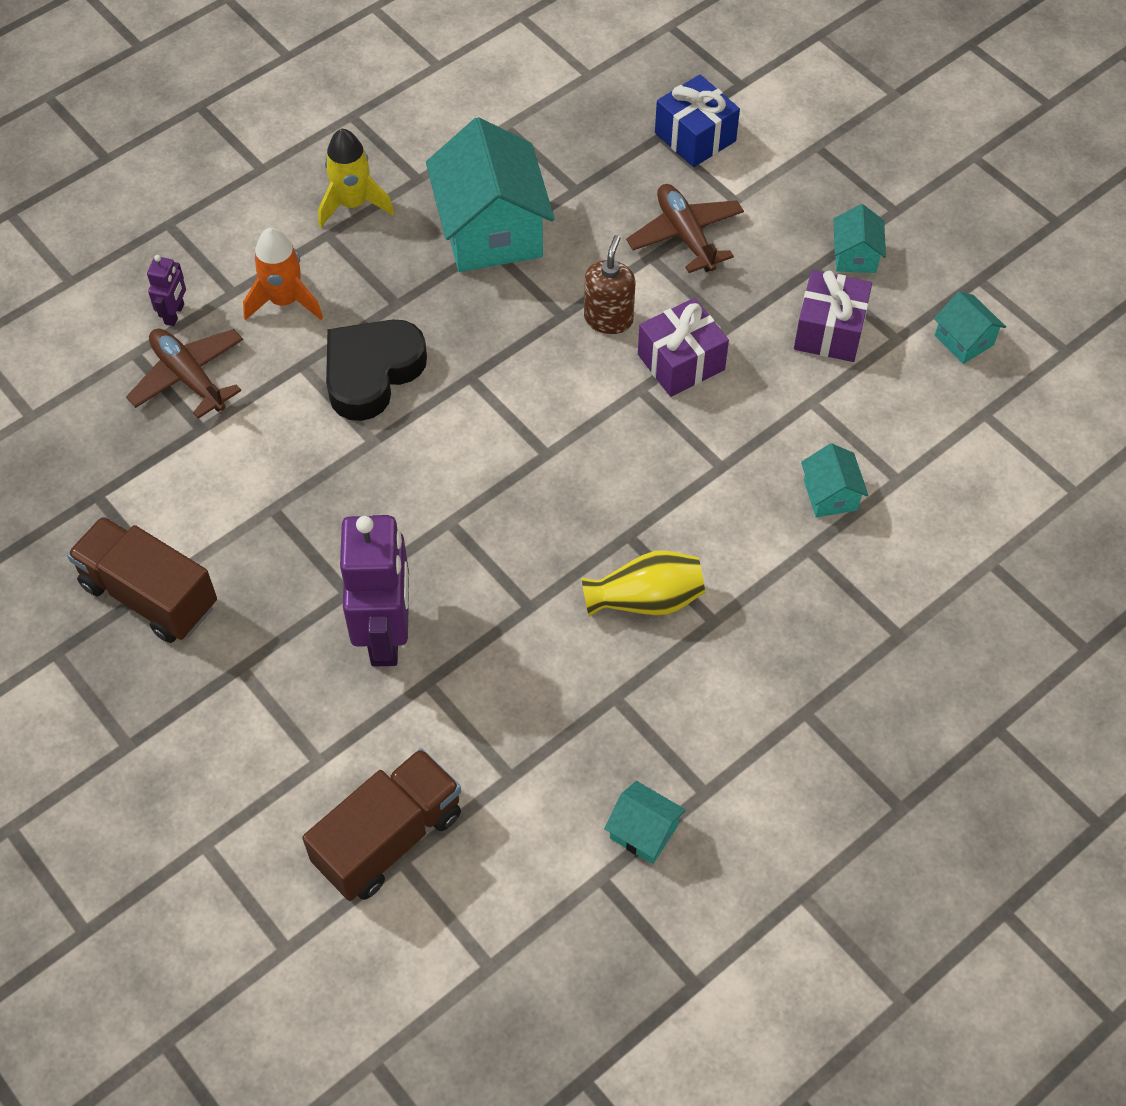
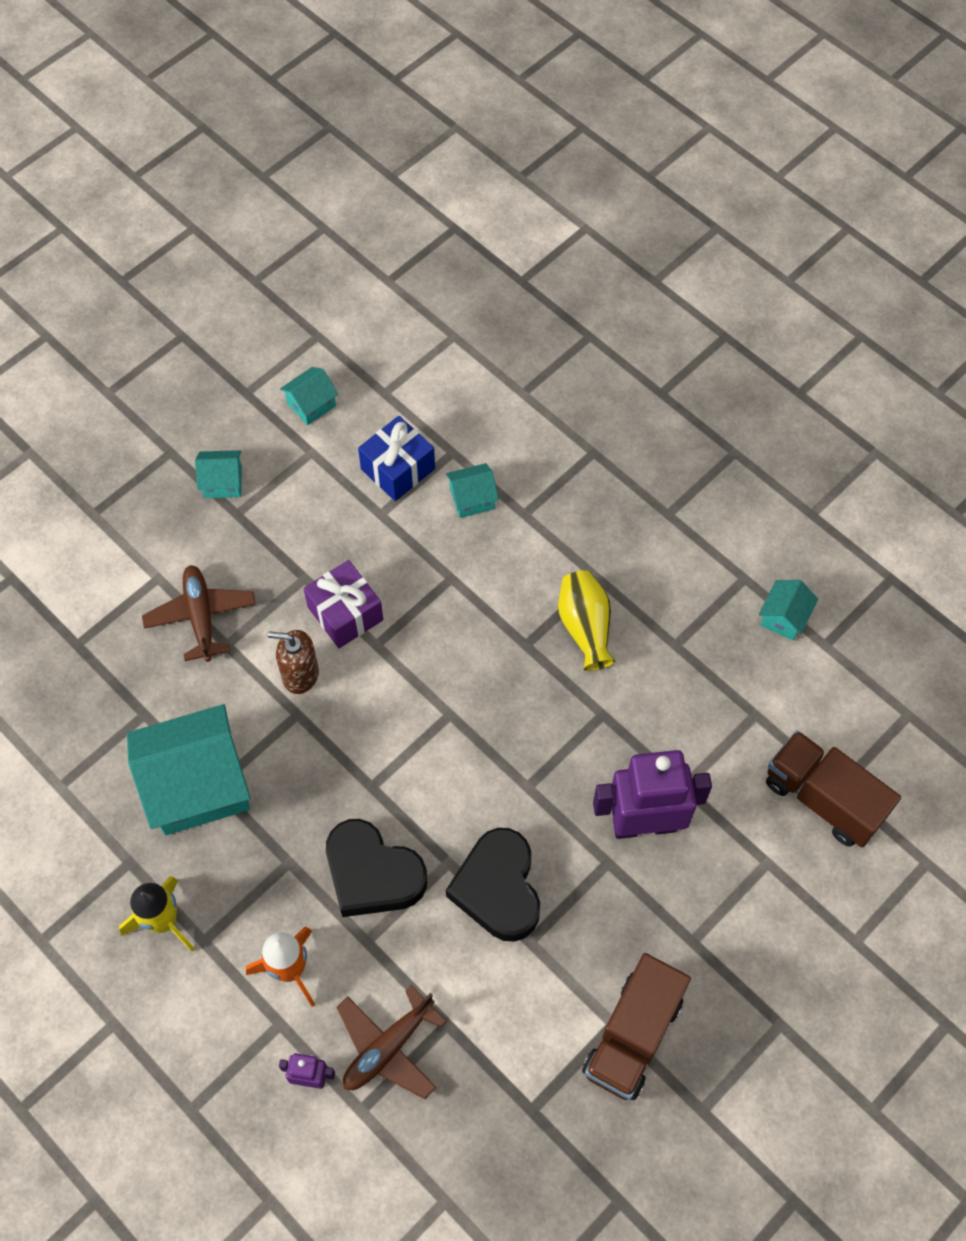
camera: 95 degrees left, 5 degrees up
brown plane [626,184,744,273] -> brown plane turned 105 degrees clockwise [142,565,256,662]
blue gift [655,75,740,167] -> blue gift moved to [358,416,435,501]
purple gift [794,270,872,362] -> none
none -> black heart [446,828,540,942]

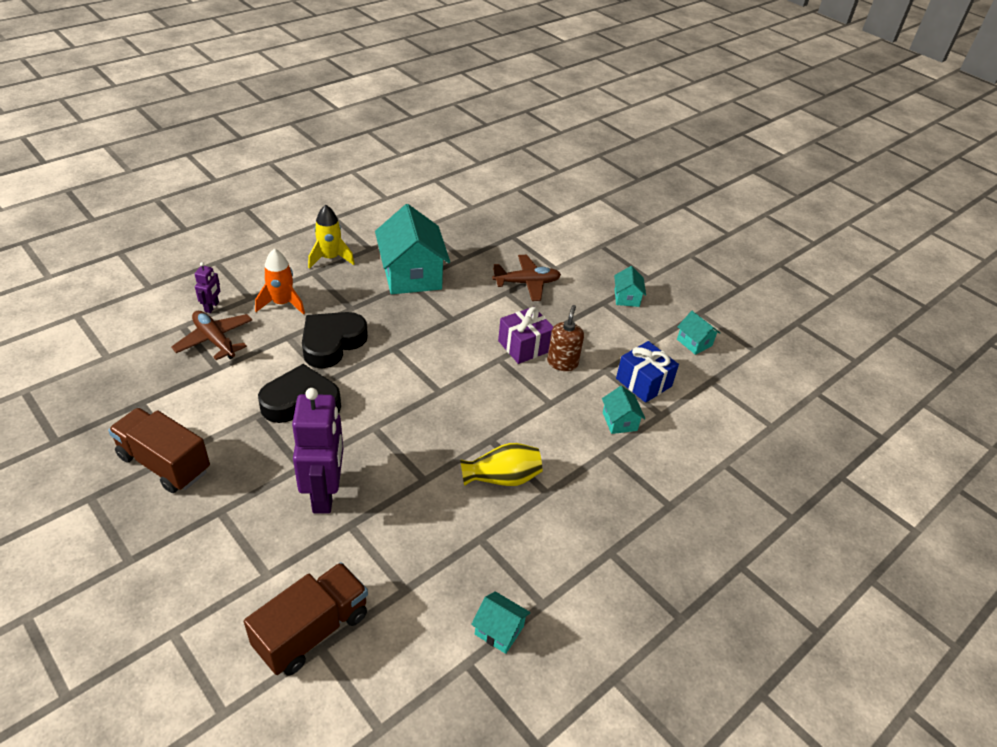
camera: 90 degrees right, 20 degrees down
brown soap dispenser [268,630,319,694] -> brown soap dispenser moved to [547,305,584,371]

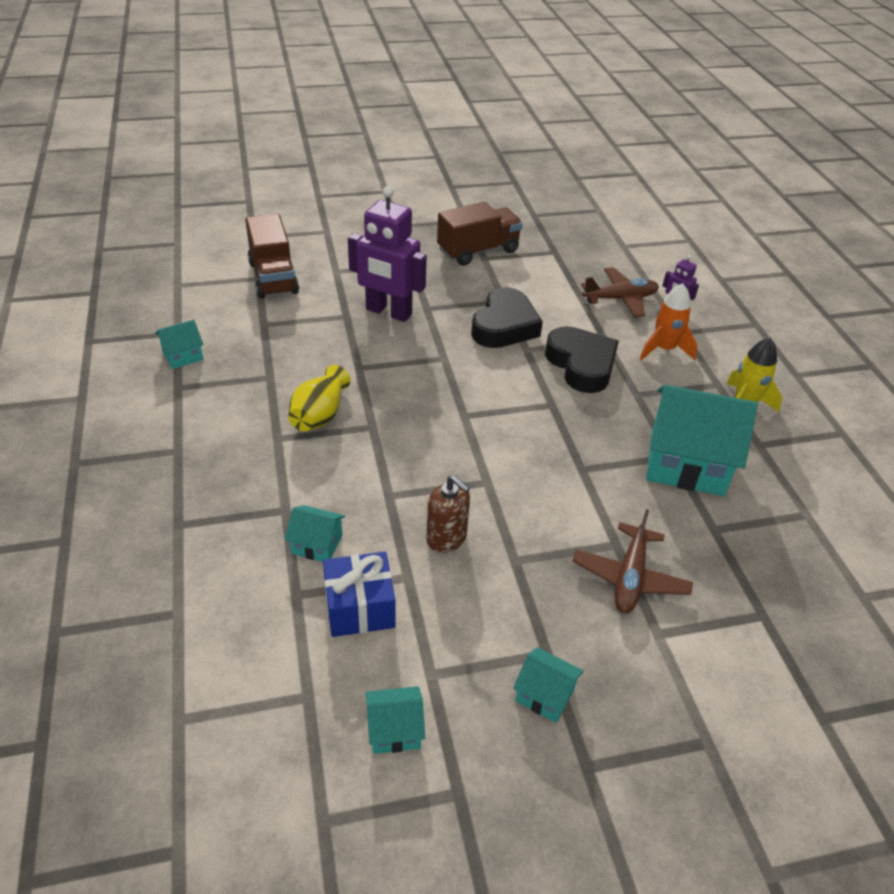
camera: 120 degrees right, 0 degrees up
purple gift [498,307,553,364] -> none

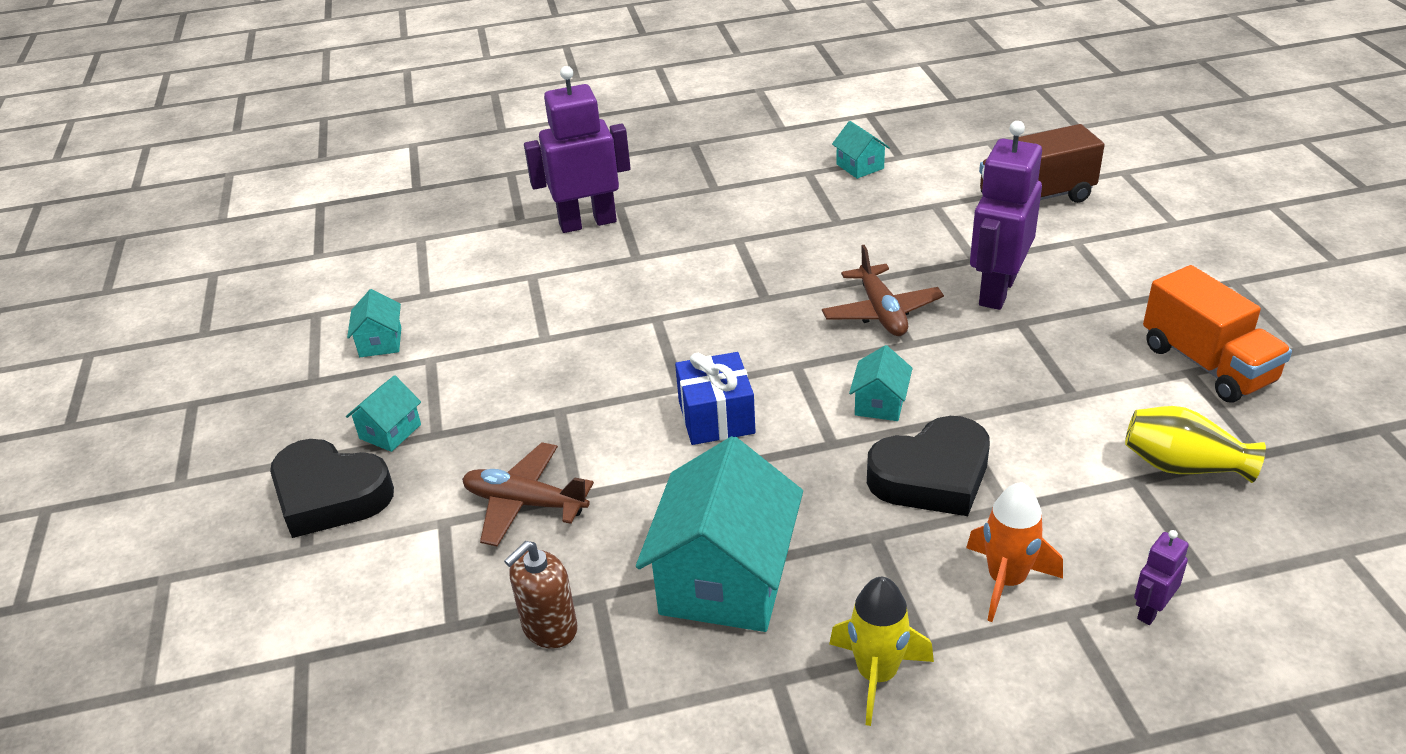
camera: 95 degrees right, 5 degrees down
turquoise house [285,505,345,562] -> turquoise house moved to [849,345,913,421]
yellow vase [288,365,351,431] -> yellow vase moved to [1125,406,1266,483]
blue gift [323,552,395,637] -> blue gift moved to [675,352,755,445]
brown soap dispenser [426,475,470,553] -> brown soap dispenser moved to [504,541,578,648]
brown truck [437,201,523,266] -> orange truck [1143,265,1292,403]
black heart [471,287,543,348] -> black heart moved to [270,439,394,538]
brown plane [581,267,659,317] -> brown plane moved to [822,245,944,336]
none -> purple robot [524,66,630,233]

